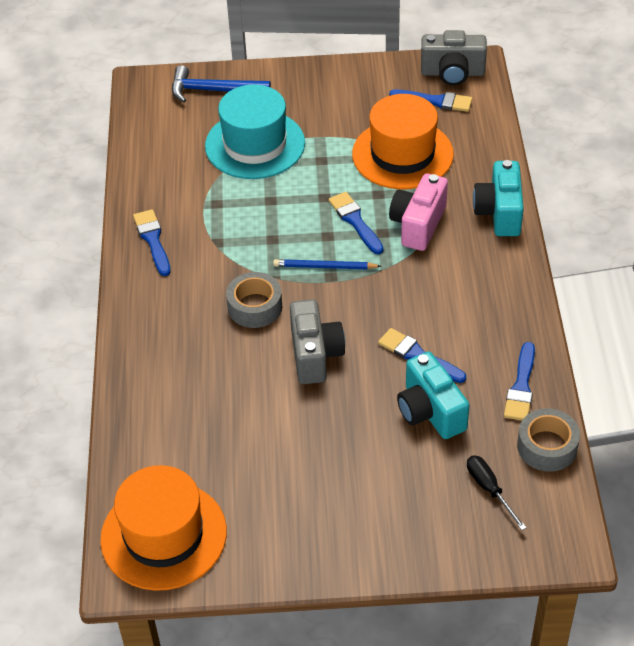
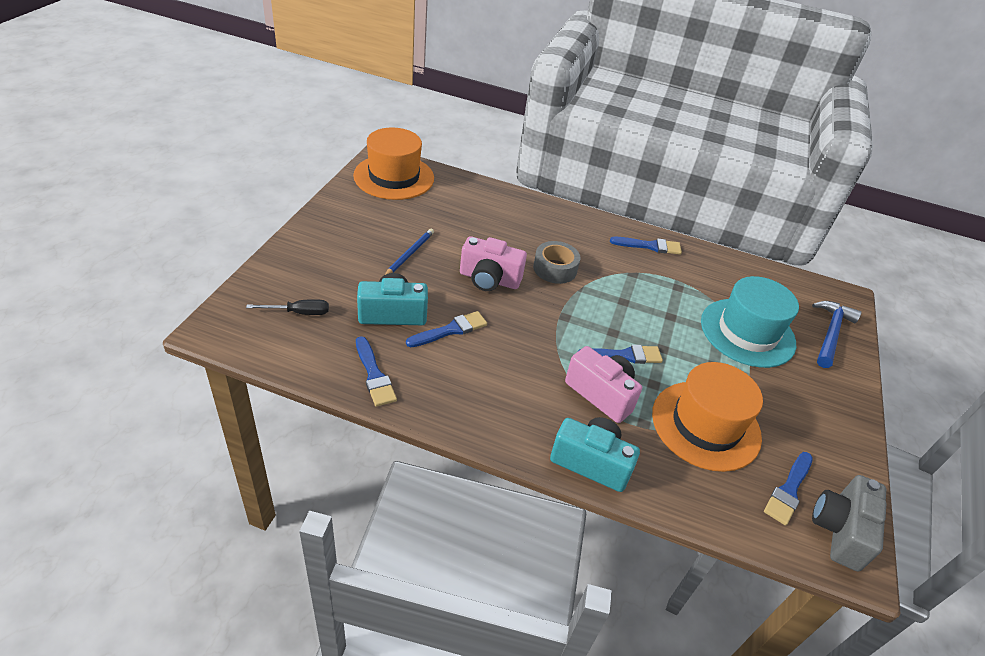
camera: 105 degrees right, 5 degrees down
blue pencil [273,259,381,269] -> blue pencil moved to [385,229,434,275]
grey camera [290,299,345,384] -> pink camera [460,236,527,291]
blue brush [504,342,535,421] -> blue brush turned 150 degrees counterclockwise [356,336,397,407]
grey tape [517,408,580,472] -> none

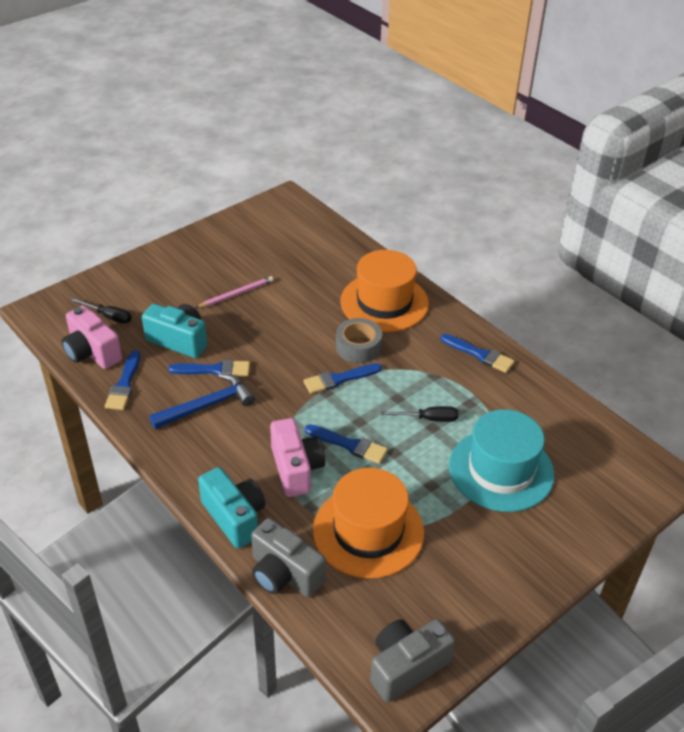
camera: 35 degrees right, 0 degrees up
orange hat [353,128,434,200] -> orange hat moved to [340,250,429,332]
blue pencil [385,229,434,275] -> pink pencil [196,276,274,308]
pink camera [460,236,527,291] -> pink camera moved to [62,305,122,369]
blue brush [764,452,813,525] -> blue brush moved to [303,363,382,394]
blue hammer [812,301,862,368] -> blue hammer moved to [150,374,255,429]
none -> grey camera [251,518,326,597]
none -> black screwdriver [381,406,458,422]

